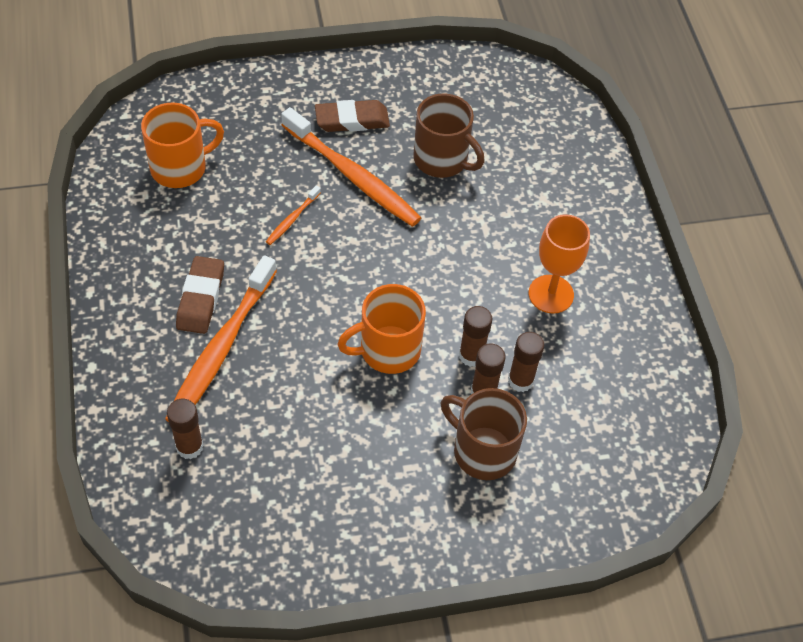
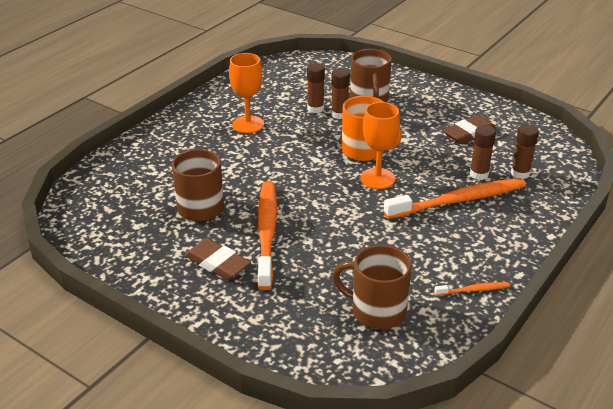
camera: 130 degrees left, 20 degrees down
orange mug [141,102,224,188] -> brown mug [332,245,412,329]
brown eraser [176,256,224,334] -> brown eraser moved to [443,115,496,144]
orange toothbrush [266,185,321,245] -> orange toothbrush moved to [434,282,510,296]
brown glue stick [459,306,492,367] -> brown glue stick moved to [470,125,496,180]
none -> orange goblet [361,102,400,189]

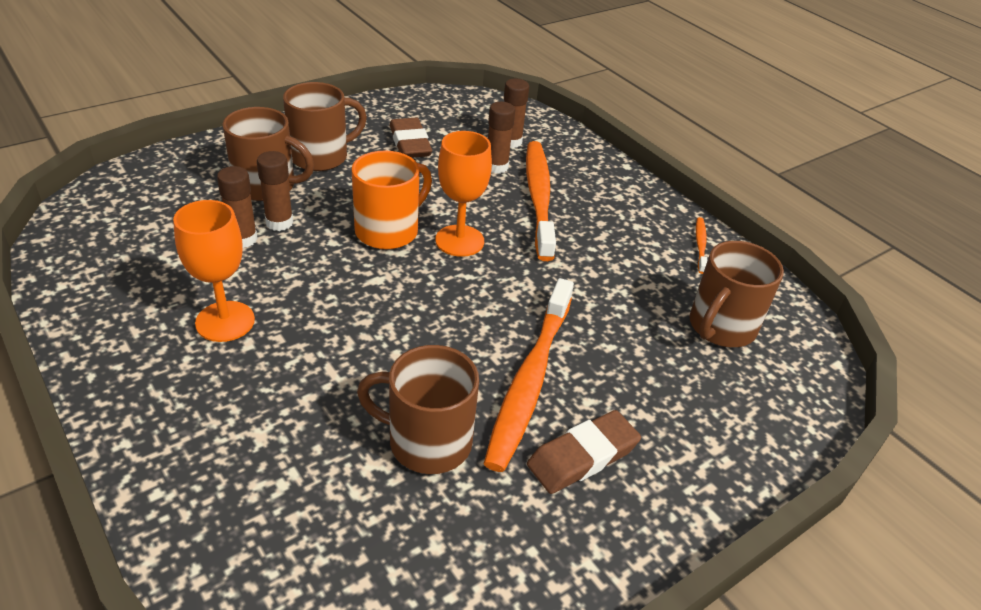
camera: 75 degrees left, 5 degrees up
orange toothbrush [257,181,277,290] -> orange toothbrush turned 90 degrees counterclockwise [484,278,574,472]
none -> brown mug [283,82,367,171]

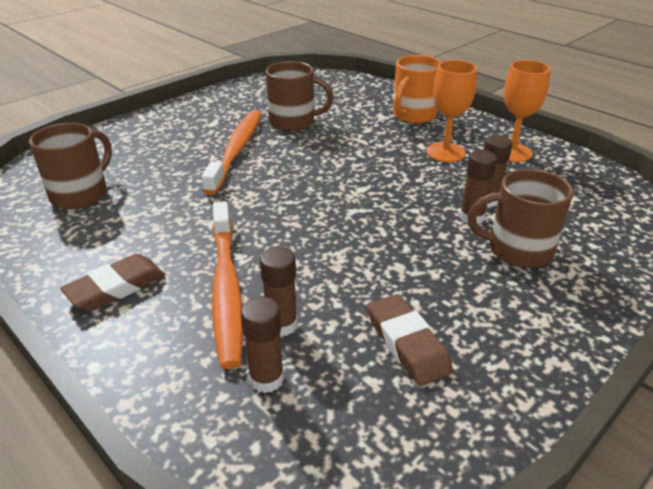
camera: 175 degrees right, 5 degrees down
brown mug [283,82,367,171] -> none
orange mug [352,151,432,249] -> orange mug moved to [393,55,442,123]
orange goblet [435,131,492,257] -> orange goblet moved to [504,60,551,162]
brown eraser [527,410,641,494] -> brown eraser moved to [60,254,165,311]
orange toothbrush [696,217,707,274] -> none

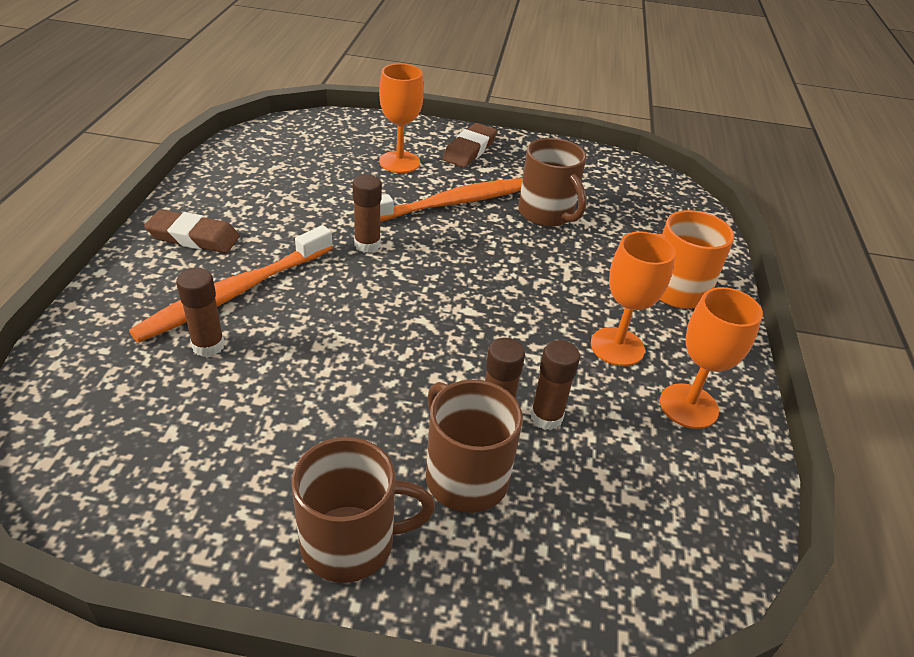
camera: 50 degrees right, 5 degrees up
brown mug [29,123,112,209] -> brown mug moved to [291,437,435,583]
brown glue stick [241,297,284,393] -> brown glue stick moved to [353,175,382,253]
brown eraser [367,294,453,386] -> brown eraser moved to [442,123,497,168]
none -> orange goblet [379,64,424,173]

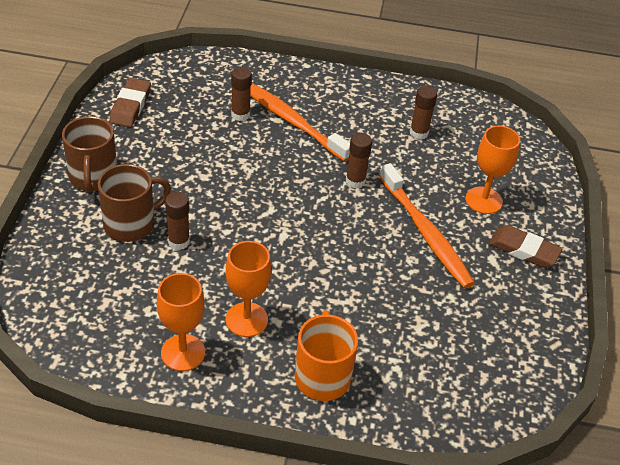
camera: 90 degrees right, 5 degrees up
brown eraser [144,209,240,253] -> brown eraser moved to [109,78,151,127]
brown mug [518,138,587,227] -> none
brown glue stick [530,340,580,430] -> brown glue stick moved to [410,86,437,140]

